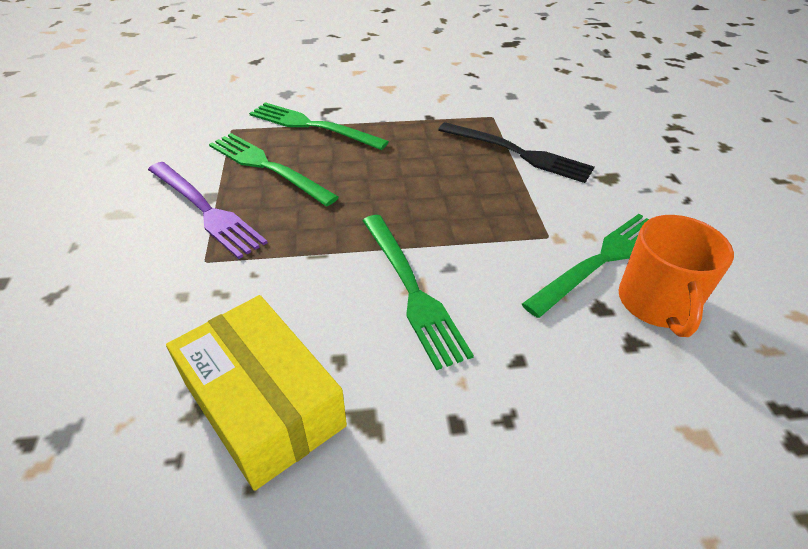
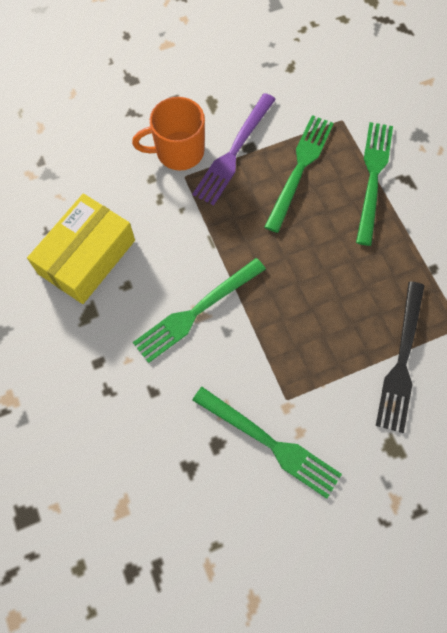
camera: 75 degrees right, 25 degrees up
orange mug [618,215,734,337] -> orange mug moved to [132,97,205,171]

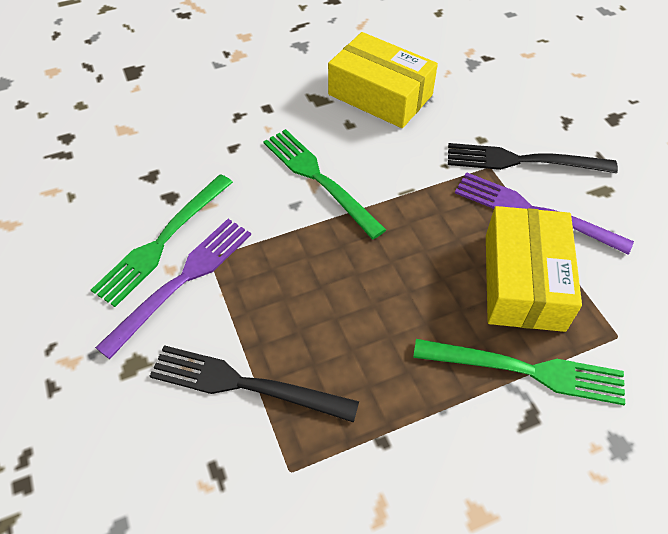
camera: 90 degrees right, 15 degrees down
orange mug [132,97,205,171] -> black fork [448,143,618,173]
green fork [264,115,334,233] -> yellow box [486,206,582,332]
none -> purple fork [95,219,251,359]

